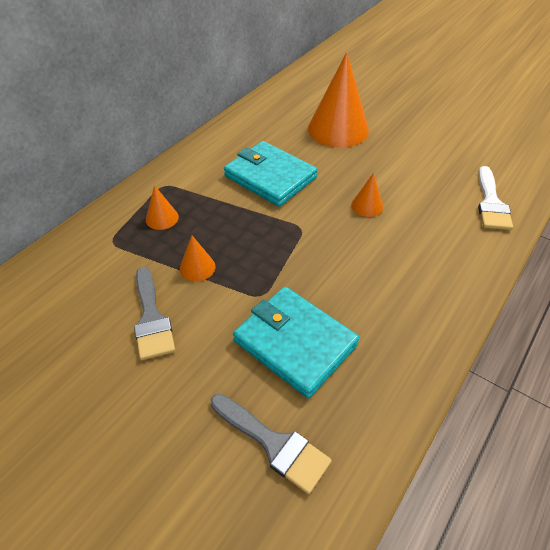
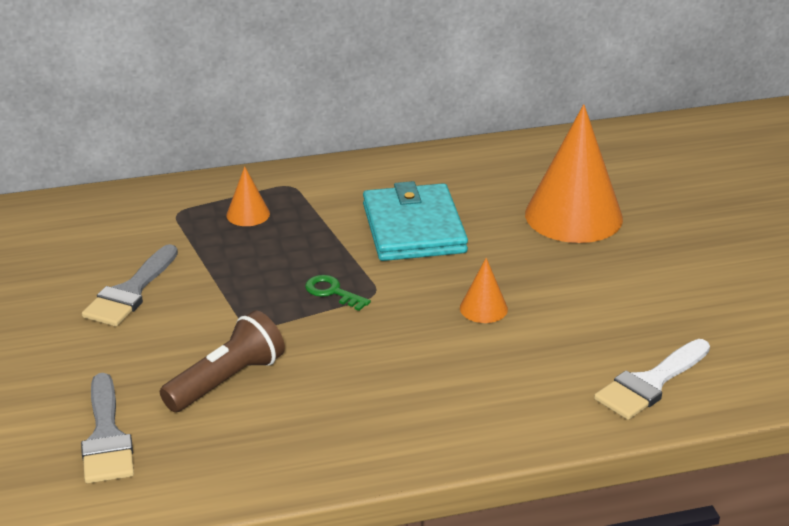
camera: 40 degrees right, 15 degrees down
orange cone [180,235,215,281] -> none
turquoise wallet [233,287,360,398] -> brown flashlight [160,310,285,412]
none -> green key [305,275,371,311]

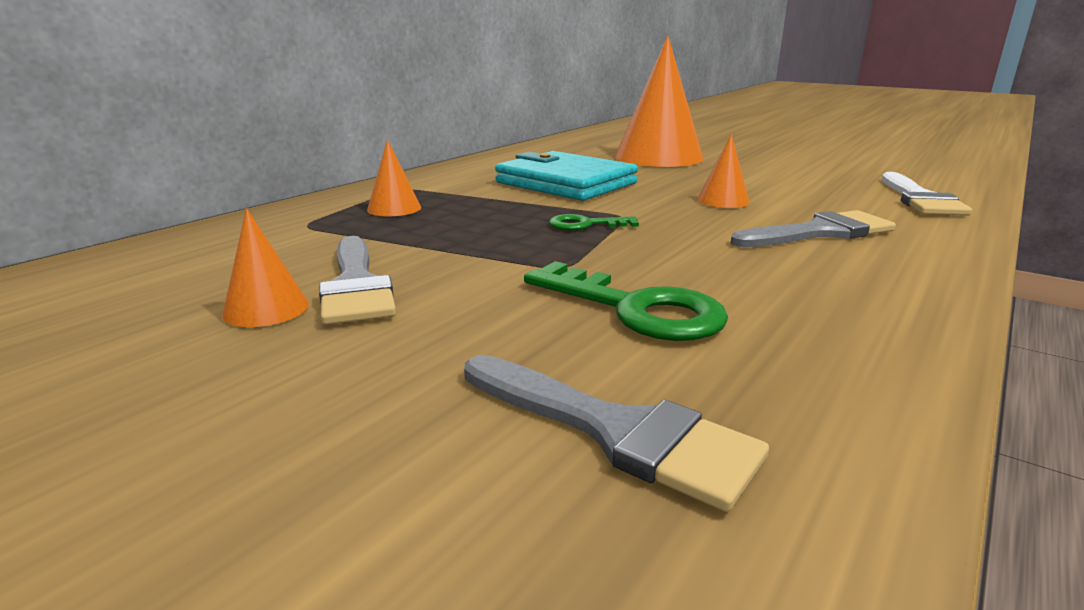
camera: 40 degrees left, 10 degrees down
brown flashlight [160,310,285,412] -> green key [524,261,728,341]
none -> orange cone [222,208,309,327]
none -> grey brush [730,210,896,247]

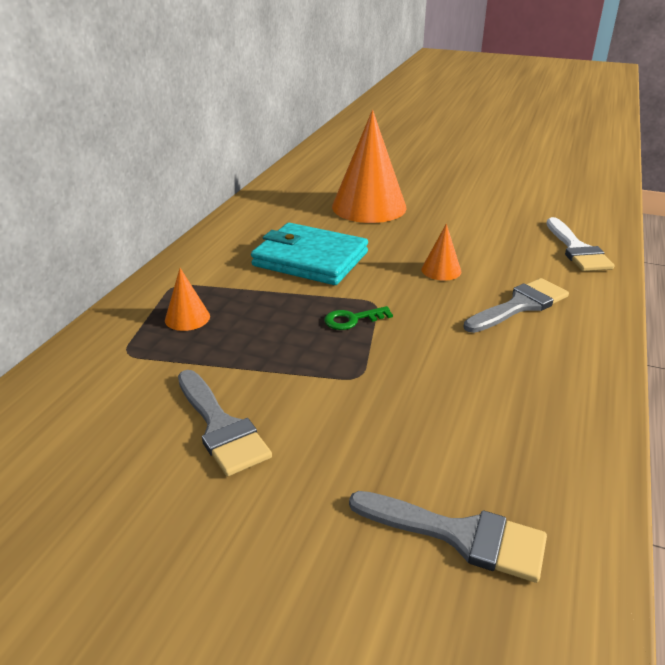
camera: 15 degrees left, 10 degrees up
orange cone [222,208,309,327] -> none
green key [524,261,728,341] -> none

